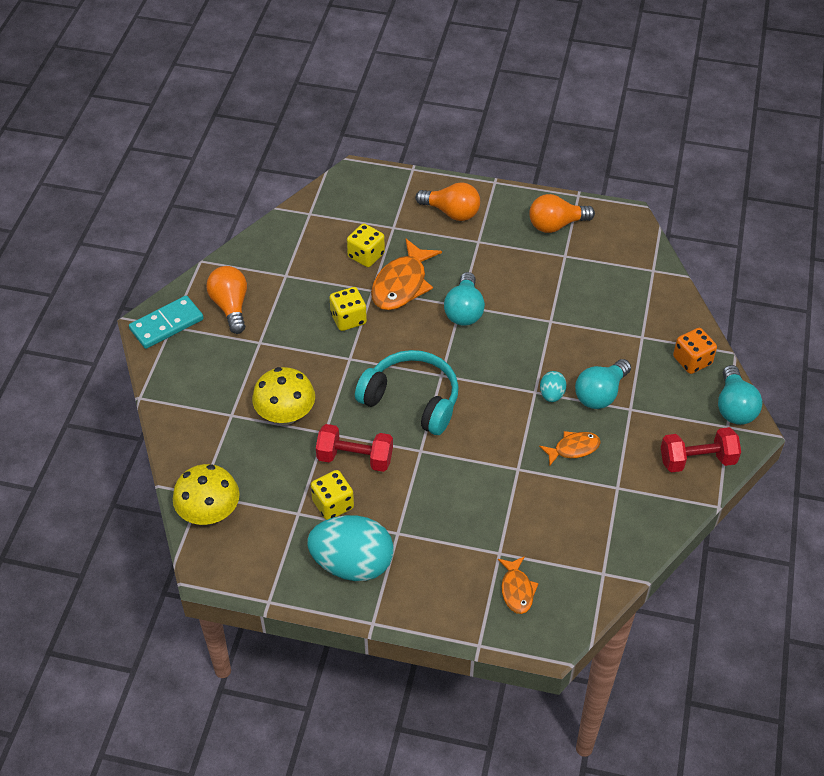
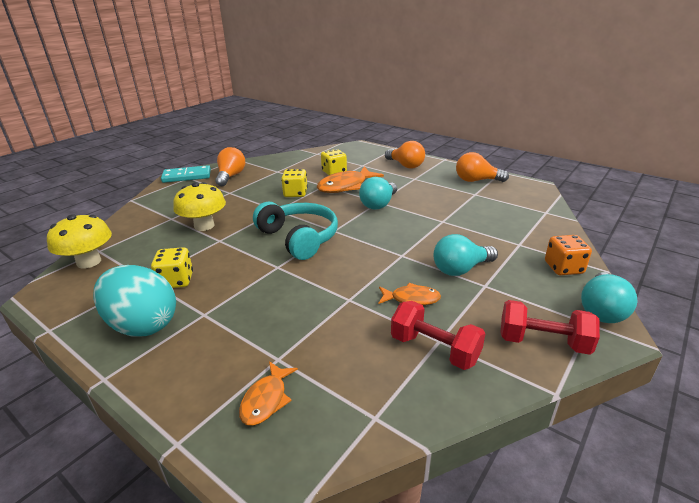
camera: 25 degrees right, 20 degrees down
red dumbbell [316,424,393,472] -> red dumbbell moved to [391,301,485,370]
turquoise egg [540,371,567,402] -> none

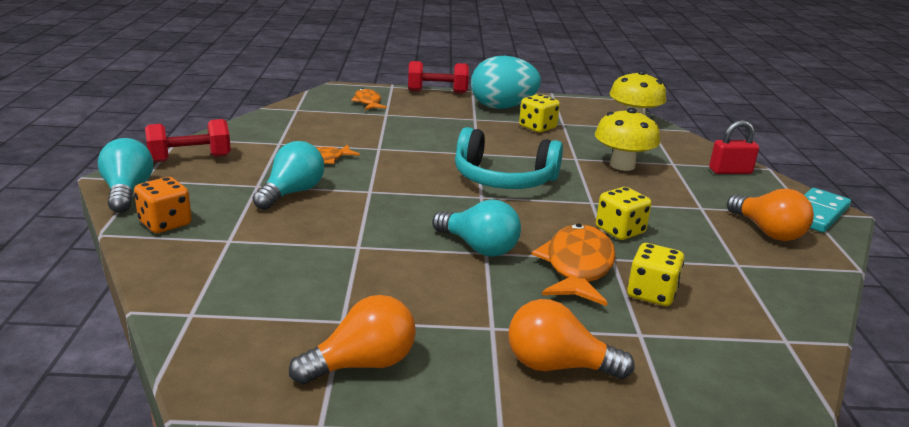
camera: 140 degrees right, 5 degrees down
turquoise light bulb [359,177,397,210] -> turquoise light bulb turned 135 degrees clockwise [433,199,521,257]
red dumbbell [391,301,485,370] -> red dumbbell moved to [408,61,469,94]
none -> red padlock [709,120,759,174]

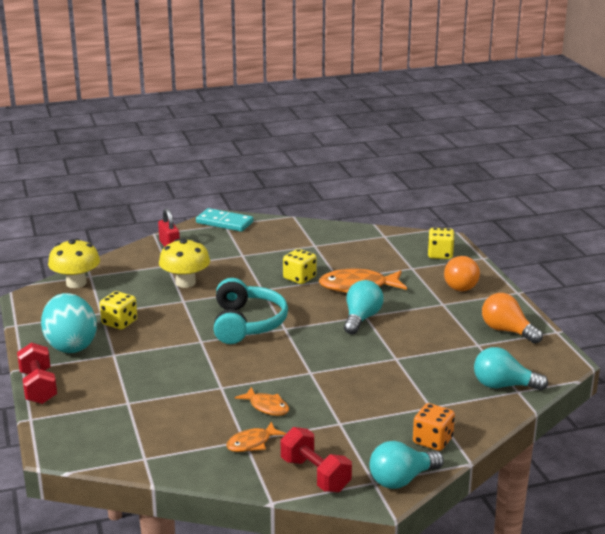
camera: 105 degrees left, 0 degrees up
turquoise light bulb [253,141,324,210] -> turquoise light bulb moved to [474,347,548,391]
orange fish [351,88,387,110] -> orange fish moved to [226,421,286,452]
yellow dice [627,243,684,306] -> yellow dice moved to [428,228,455,259]
orange light bulb [727,188,814,241] -> none

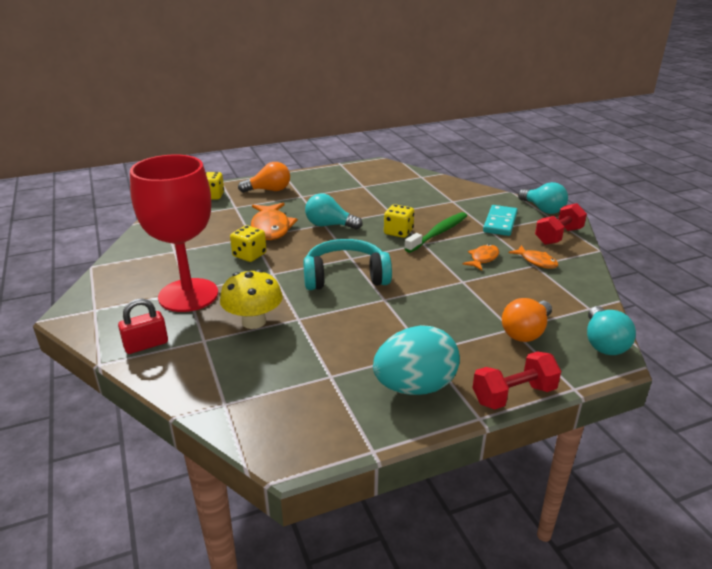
camera: 95 degrees left, 5 degrees up
yellow mushroom [48,239,100,288] -> none
yellow dice [100,291,137,330] -> yellow dice moved to [384,204,414,238]
turquoise domino [196,208,253,232] -> turquoise domino moved to [483,205,518,236]
orange dice [413,403,455,451] -> none
turquoise light bulb [474,347,548,391] -> turquoise light bulb moved to [587,306,636,355]
orange light bulb [482,293,543,344] -> orange light bulb moved to [502,298,552,342]
none -> red goblet [130,155,218,312]
none -> green toothbrush [404,212,467,253]

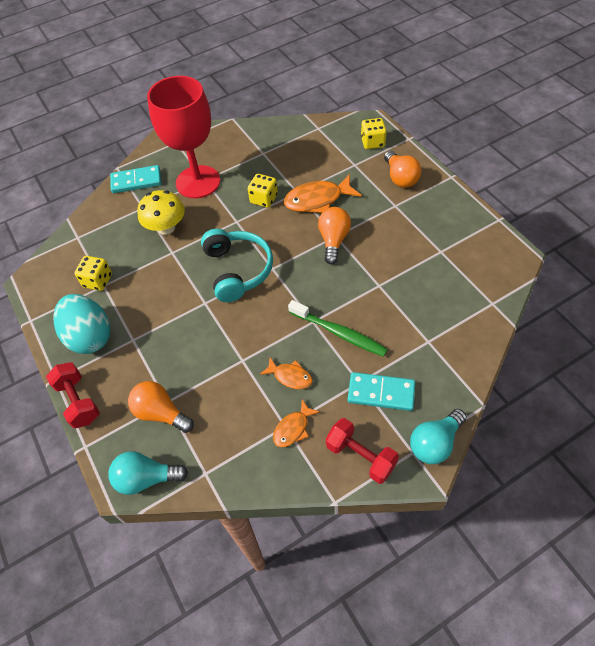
camera: 85 degrees right, 25 degrees up
red padlock [118,298,168,354] -> turquoise domino [110,165,161,193]
turquoise light bulb [305,194,362,230] -> orange light bulb [318,207,351,264]
yellow dice [384,204,414,238] -> yellow dice moved to [75,256,112,291]

